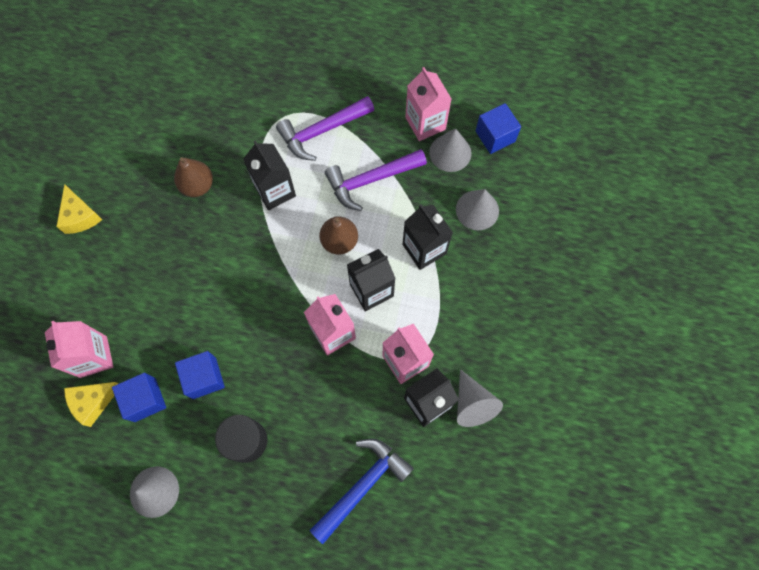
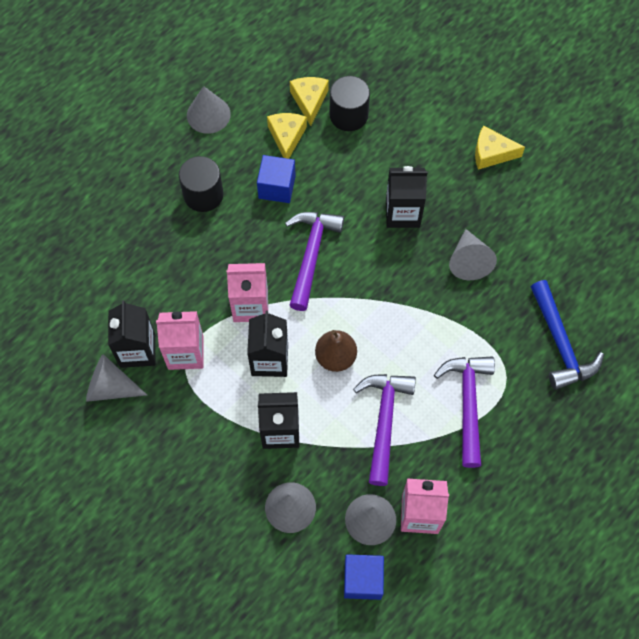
camera: 120 degrees right, 5 degrees down
pink carton [45,321,113,378] -> black cylinder [330,76,370,131]
blue cube [112,373,166,422] -> yellow cheese [267,113,307,159]
brown pear [174,157,213,197] -> grey cone [449,229,497,280]
black carton [243,140,296,210] -> black carton moved to [386,166,427,228]
blue hammer [310,439,414,544] -> blue hammer moved to [530,280,604,390]
none -> purple hammer [285,212,344,311]

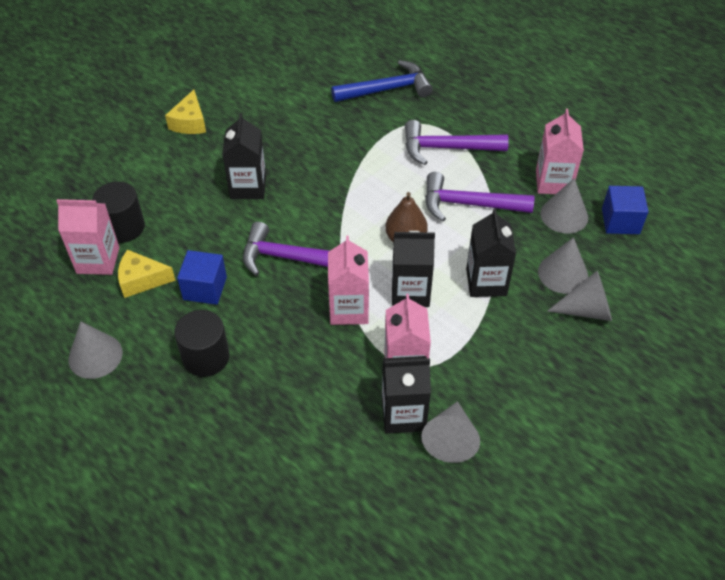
camera: 90 degrees left, 15 degrees down
yellow cheese [290,77,329,126] -> pink carton [57,199,120,275]
grey cone [449,229,497,280] -> grey cone moved to [547,271,612,321]

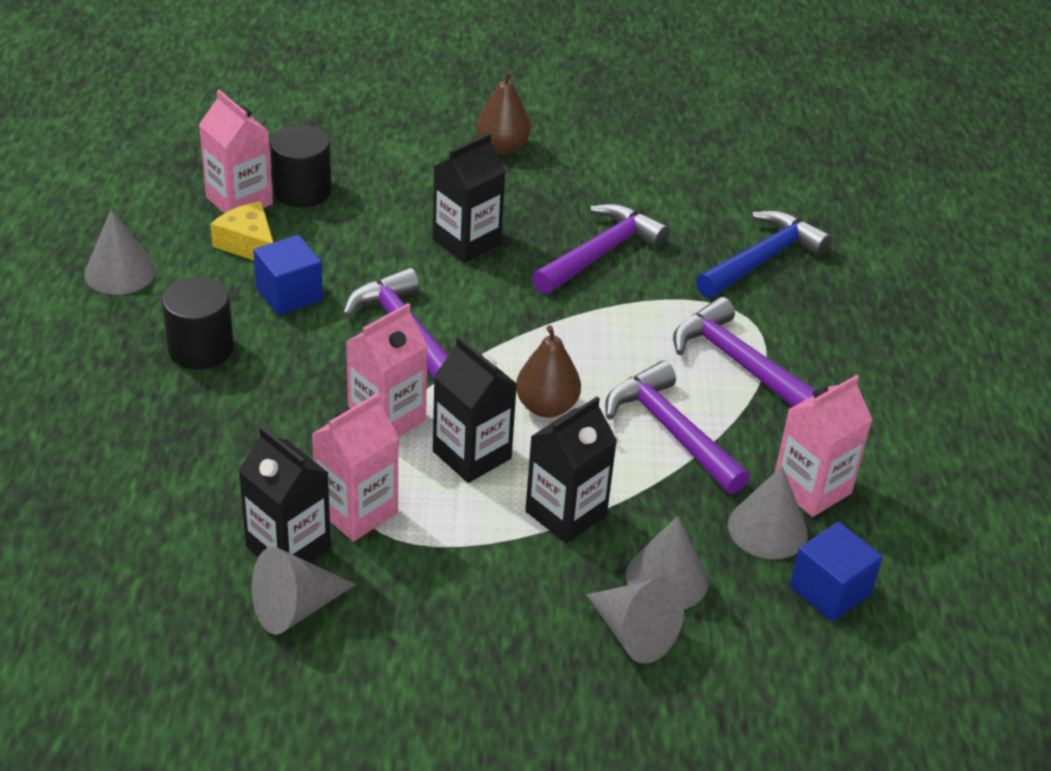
camera: 45 degrees right, 10 degrees down
yellow cheese [165,90,206,134] -> brown pear [476,70,531,154]
blue hammer [331,60,433,102] -> blue hammer turned 75 degrees counterclockwise [696,210,832,298]
none -> purple hammer [532,203,670,294]

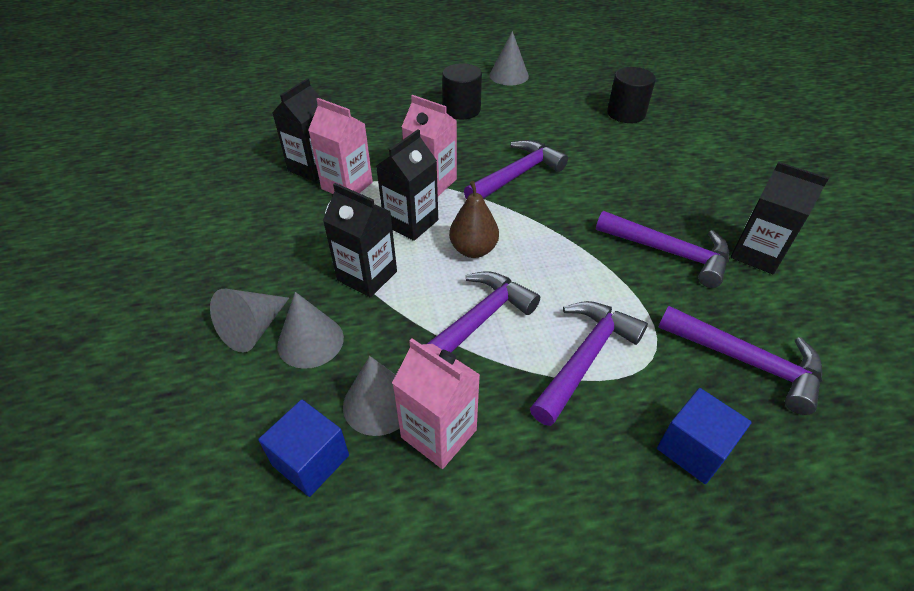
camera: 80 degrees right, 5 degrees up
pink carton [199,90,273,213] -> none
yellow cheese [211,201,273,260] -> none
grey cone [252,547,356,635] -> none
blue cube [253,235,323,315] -> blue cube moved to [657,388,752,484]
black carton [433,133,506,263] -> black carton moved to [731,162,829,274]
brown pear [476,70,531,154] -> none
blue hammer [696,210,832,298] -> purple hammer [658,306,822,415]

